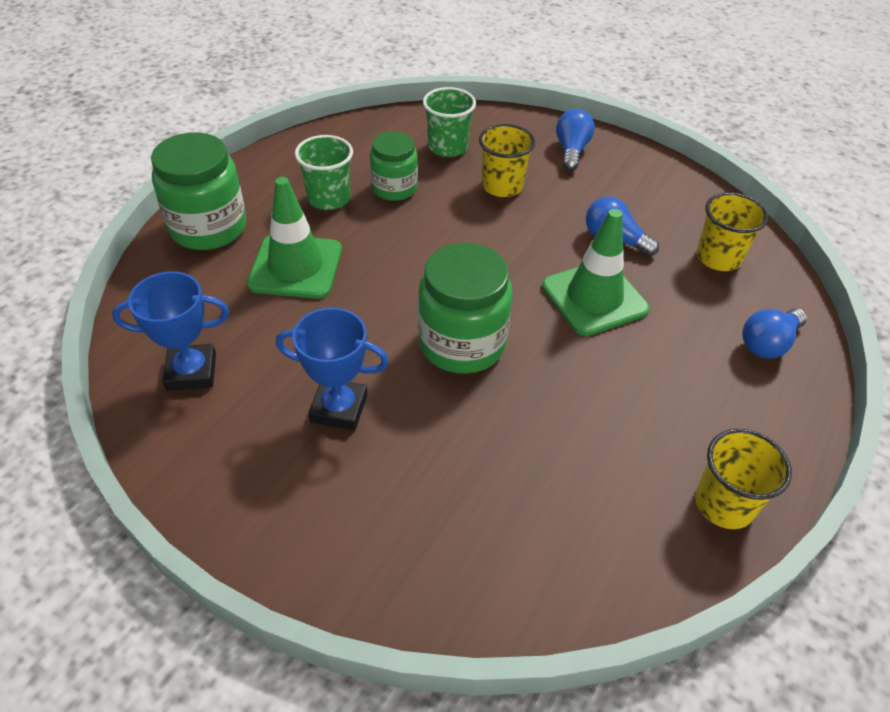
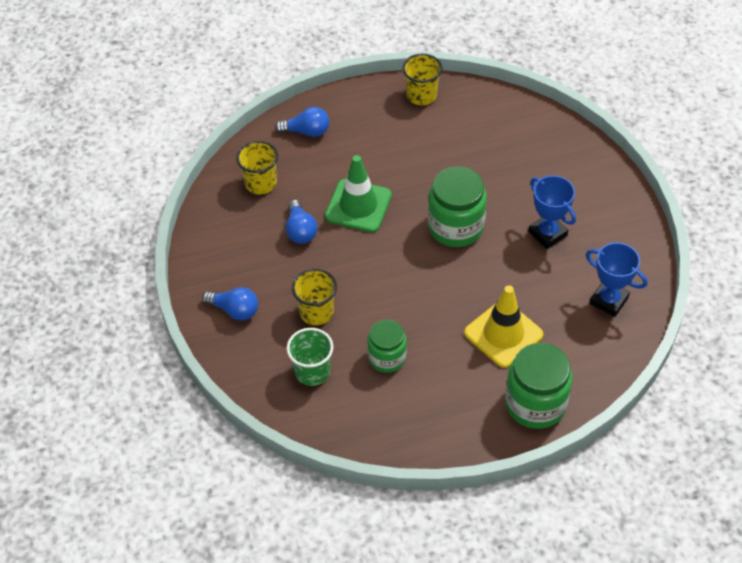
camera: 135 degrees left, 5 degrees up
green traffic cone [247,177,342,299] -> yellow traffic cone [464,285,544,368]
green cup [295,135,353,210] -> none
blue light bulb [556,109,595,171] -> blue light bulb turned 120 degrees counterclockwise [202,287,258,321]

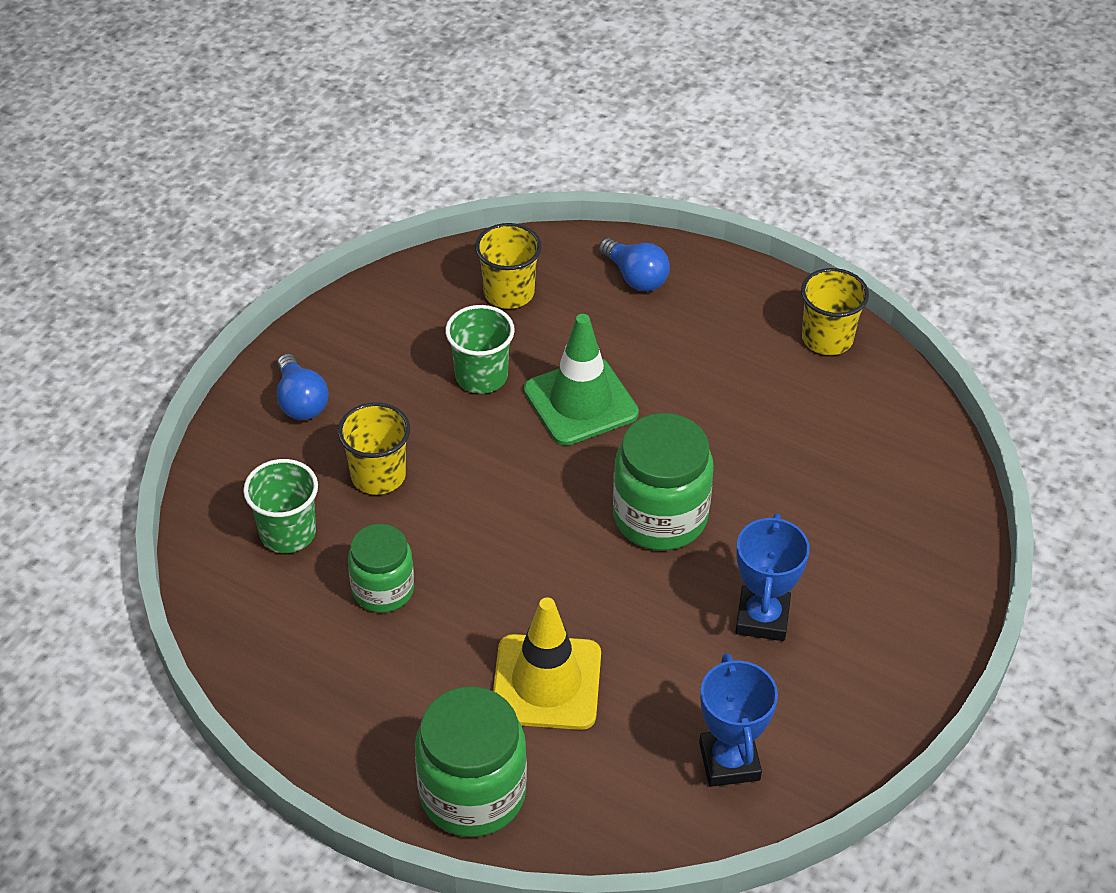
camera: 45 degrees right, 5 degrees down
blue light bulb [286,200,318,244] -> green cup [445,305,515,394]

